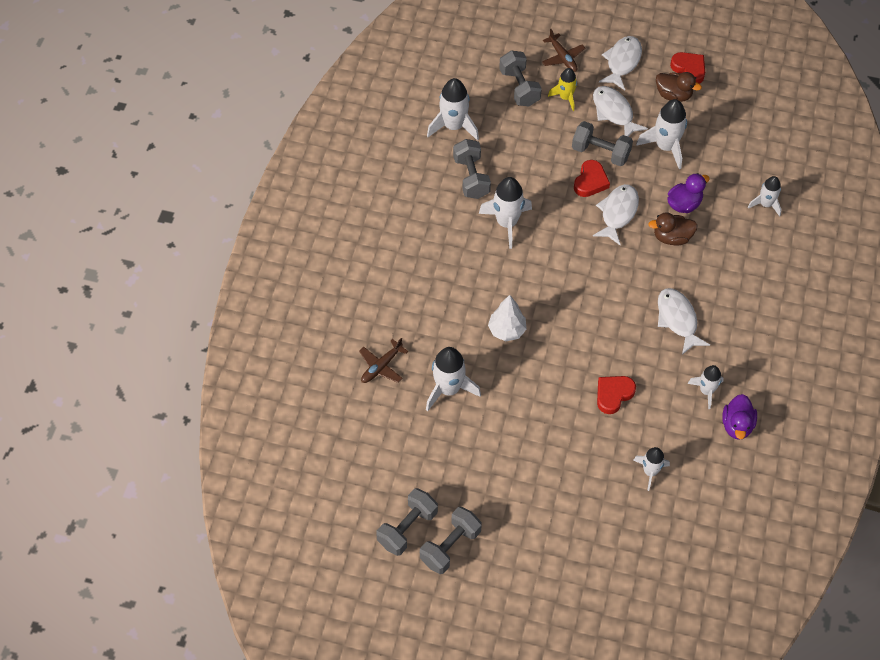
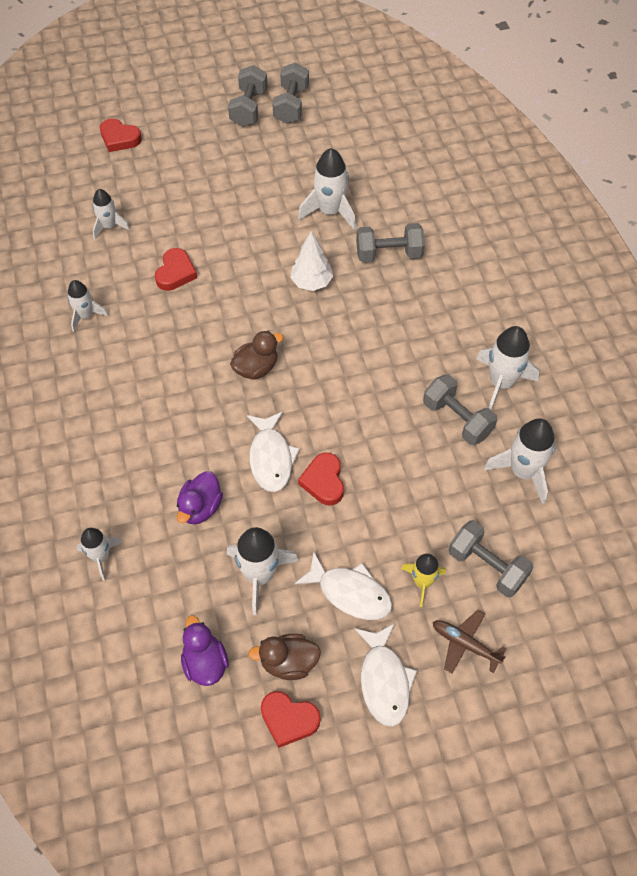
camera: 150 degrees right, 0 degrees up
brown plane [359,338,408,383] -> none
white rocket [479,177,532,249] -> white rocket moved to [476,326,539,410]
grey dumbbell [572,121,633,166] -> grey dumbbell moved to [356,223,425,262]
brown duck [648,212,698,245] -> brown duck moved to [230,331,283,380]
white fish [658,288,710,355] -> none
purple duck [722,394,757,439] -> purple duck moved to [181,616,229,686]
none -> red heart [100,118,142,152]

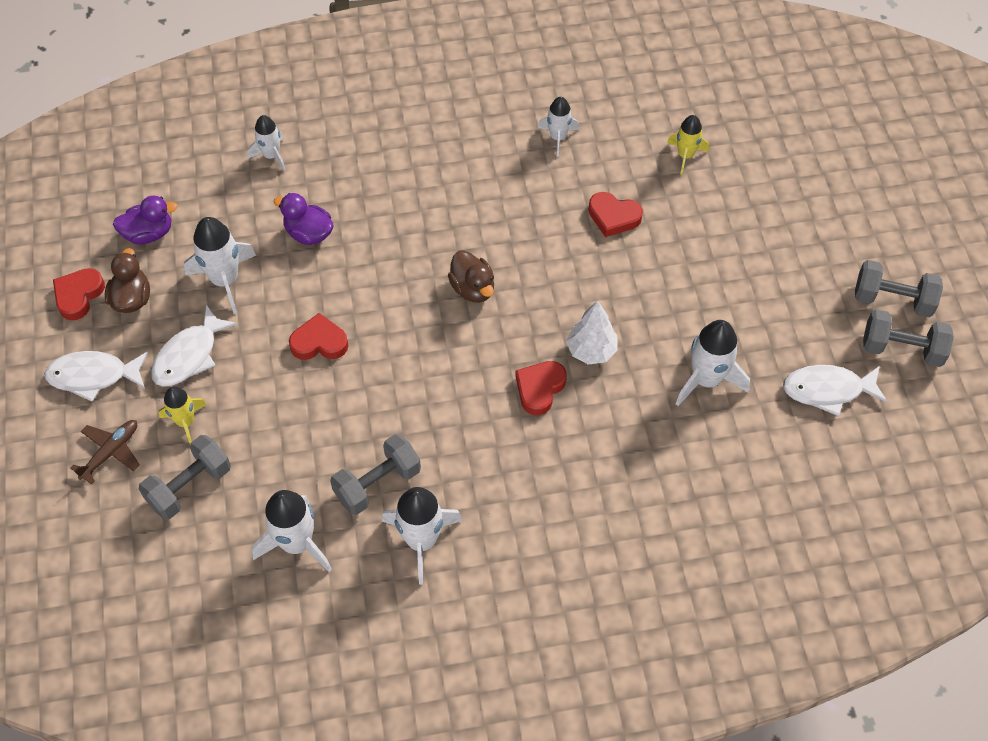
camera: 95 degrees right, 0 degrees up
white rocket [93,189,130,239] -> yellow rocket [667,115,709,174]
red heart [100,118,142,152] -> red heart moved to [515,361,567,415]
white fish [247,411,300,492] -> white fish moved to [783,365,888,416]
grey dumbbell [356,223,425,262] -> none

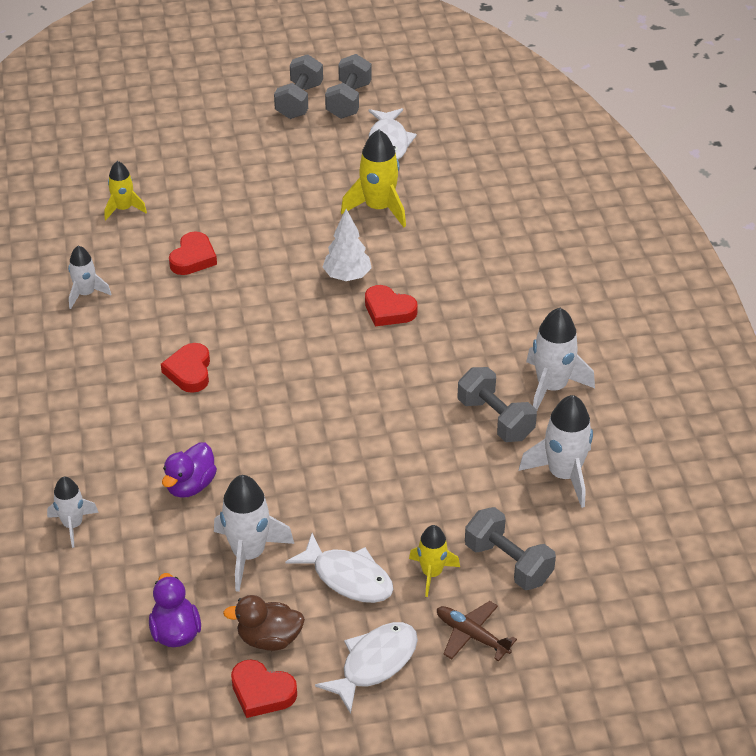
camera: 90 degrees left, 15 degrees down
white fish [44,351,148,402] -> white fish turned 135 degrees counterclockwise [315,622,418,714]
red heart [289,313,349,360] -> red heart moved to [161,343,210,393]
brown duck [448,250,494,303] -> none
white rocket [676,320,750,406] -> yellow rocket [341,129,406,227]

